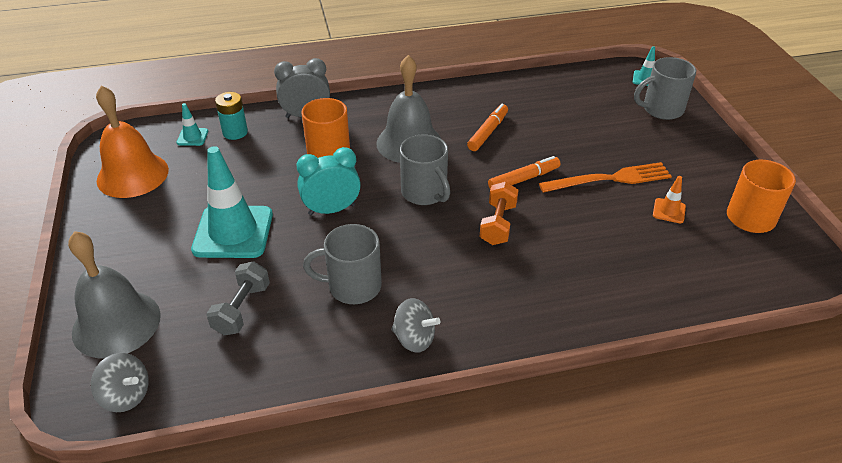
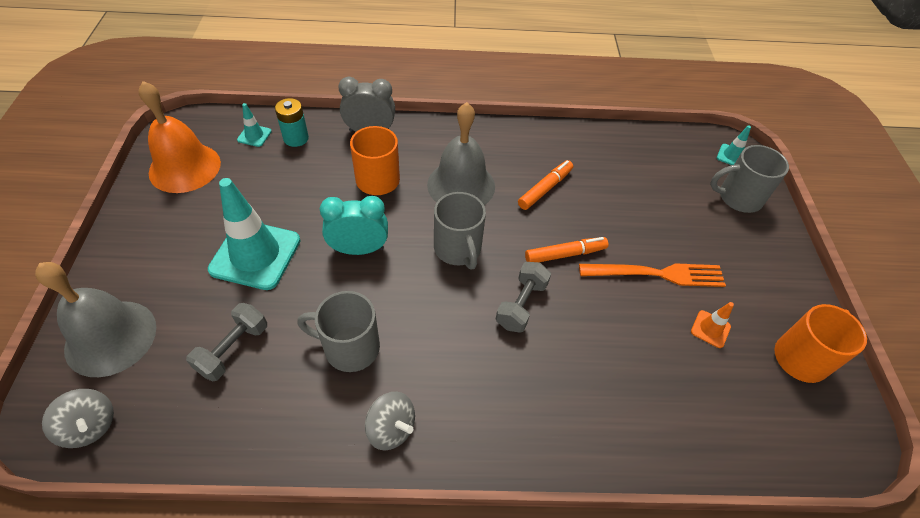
camera: 10 degrees right, 10 degrees up
orange dumbbell [480,182,519,245] -> grey dumbbell [496,262,551,333]

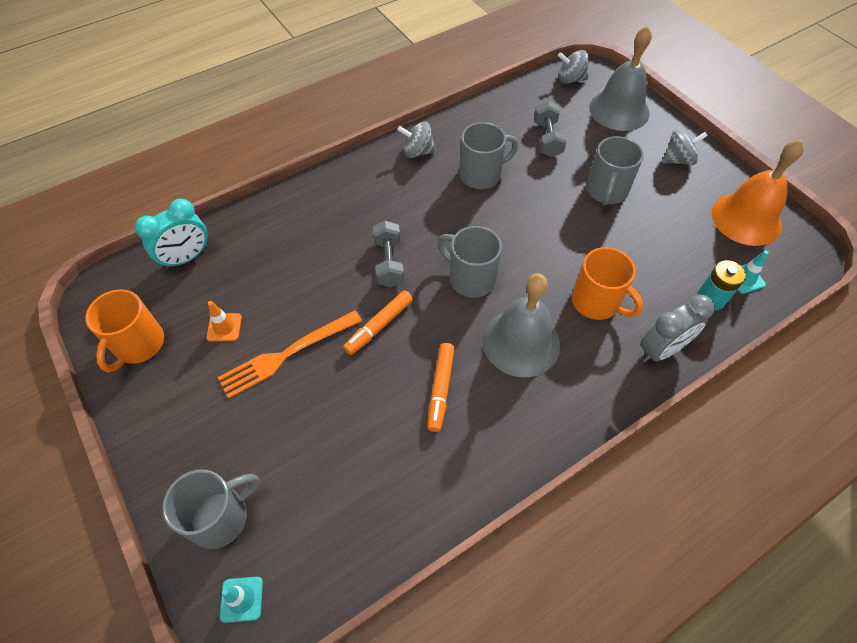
camera: 150 degrees right, 5 degrees up
turquoise traffic cone [208,178,301,290] -> grey mug [586,136,644,205]
turquoise clock [320,196,388,255] -> turquoise clock moved to [135,199,208,269]
none -> grey spinning top [662,130,708,165]

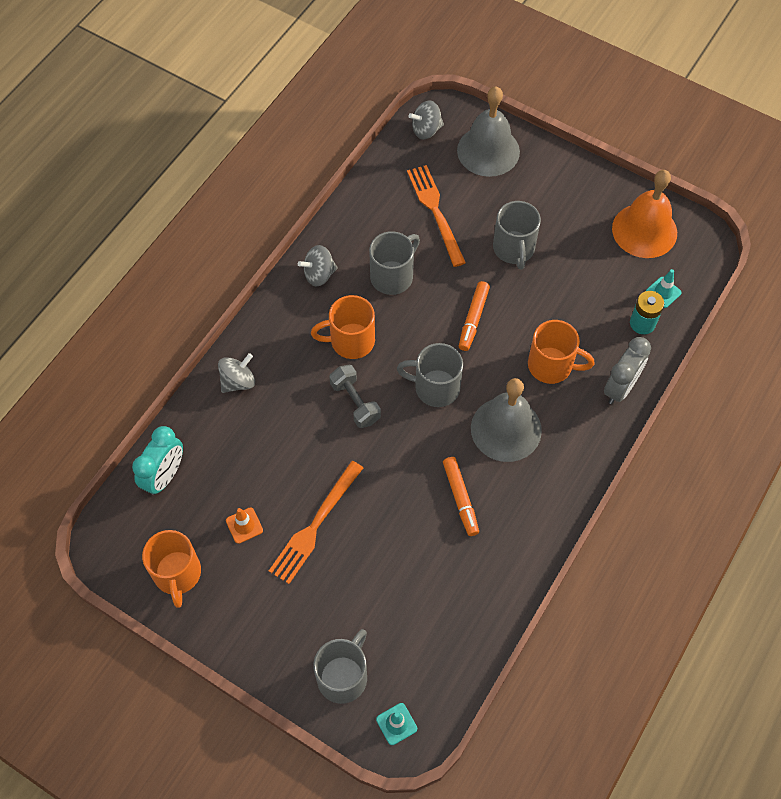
camera: 25 degrees left, 5 degrees up
orange marker [343,290,413,355] -> orange marker moved to [459,281,490,351]
grey dumbbell [534,101,567,157] -> orange fork [407,165,466,267]
grey spinning top [662,130,708,165] -> grey spinning top moved to [218,353,255,393]
none -> orange mug [311,295,375,359]

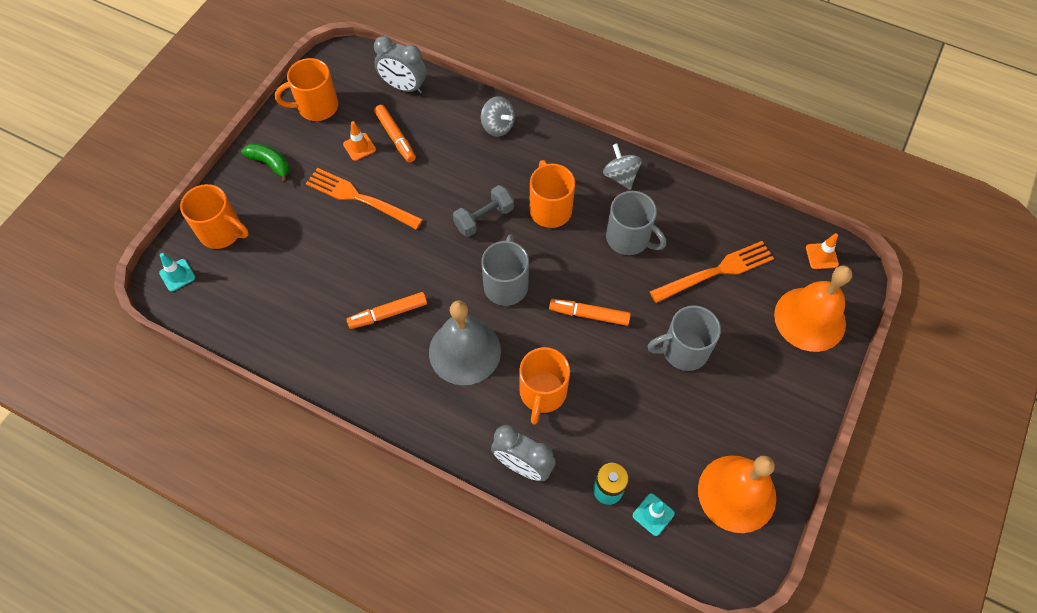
camera: 85 degrees right, 0 degrees up
turquoise clock [132,426,183,495] -> grey clock [374,36,427,93]
grey mug [313,629,367,704] -> orange mug [180,184,249,249]
grey spinning top [408,100,444,139] -> orange traffic cone [806,233,839,269]
grey bell [457,87,520,177] -> orange bell [774,266,852,352]
none -> green banana [241,143,290,183]
none -> orange marker [374,105,416,162]

